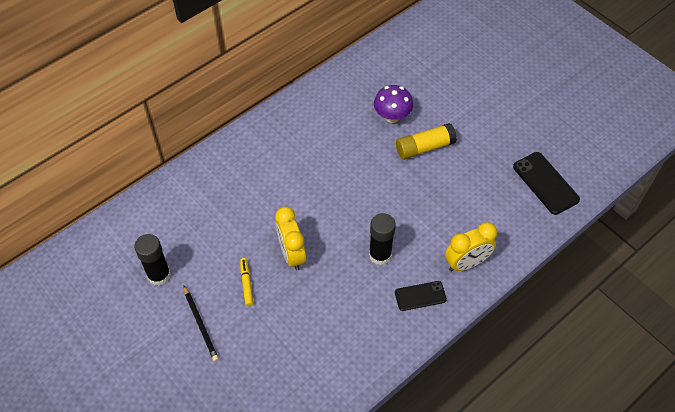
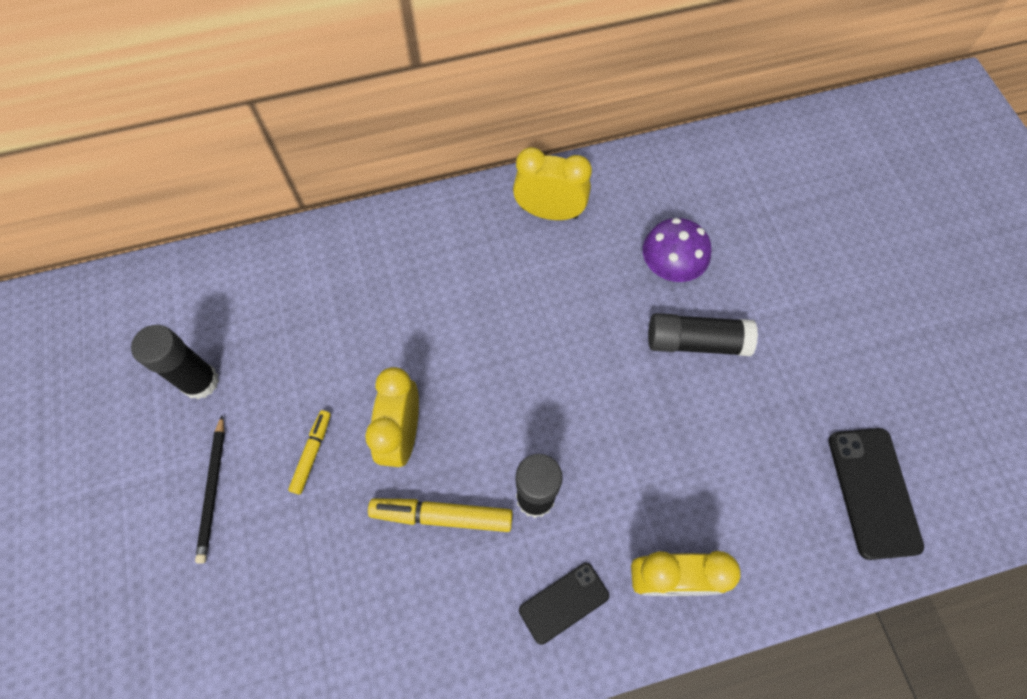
camera: 25 degrees right, 10 degrees up
black phone [395,281,447,311] -> black phone turned 45 degrees counterclockwise [519,563,609,645]
yellow glue stick [396,123,457,160] -> black glue stick [648,313,758,356]
none -> yellow marker [368,498,513,532]
none -> yellow clock [513,147,592,220]

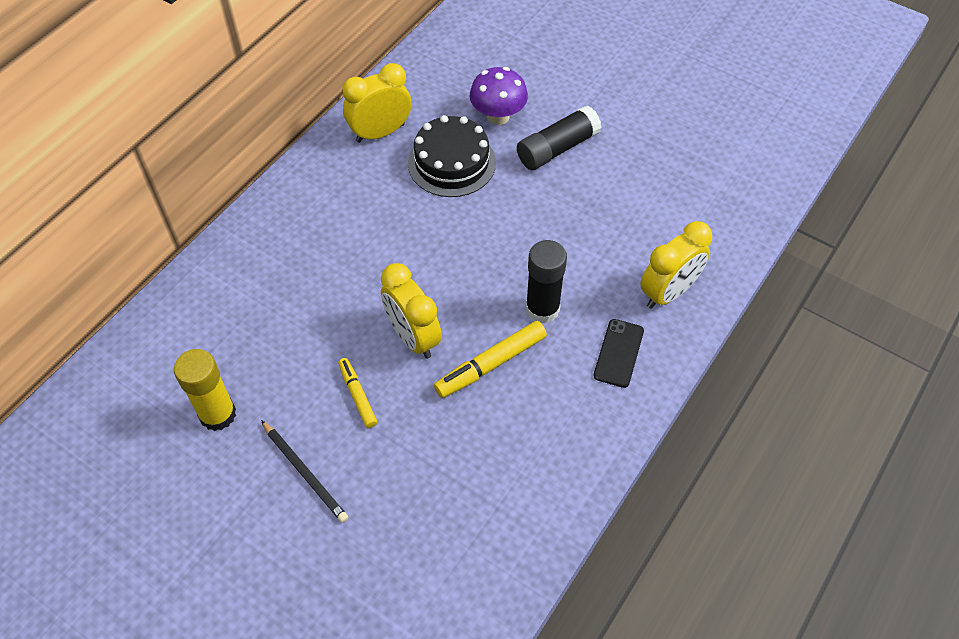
camera: 40 degrees left, 10 degrees down
black glue stick [131,325,219,399] -> yellow glue stick [174,349,236,431]
black phone [828,428,924,560] -> none
none -> black cake [408,115,496,197]

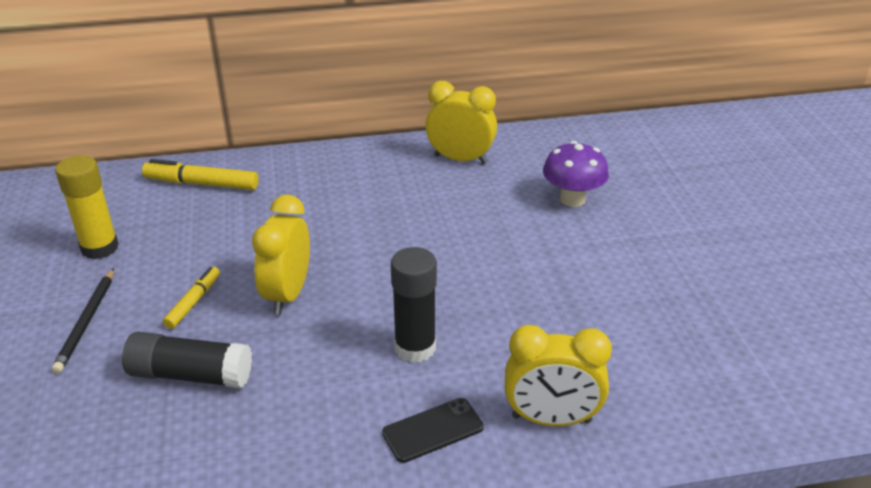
camera: 45 degrees right, 20 degrees down
black cake [408,115,496,197] -> none
yellow marker [434,321,547,398] -> yellow marker moved to [142,159,258,190]
black glue stick [517,106,601,170] -> black glue stick moved to [122,331,252,388]

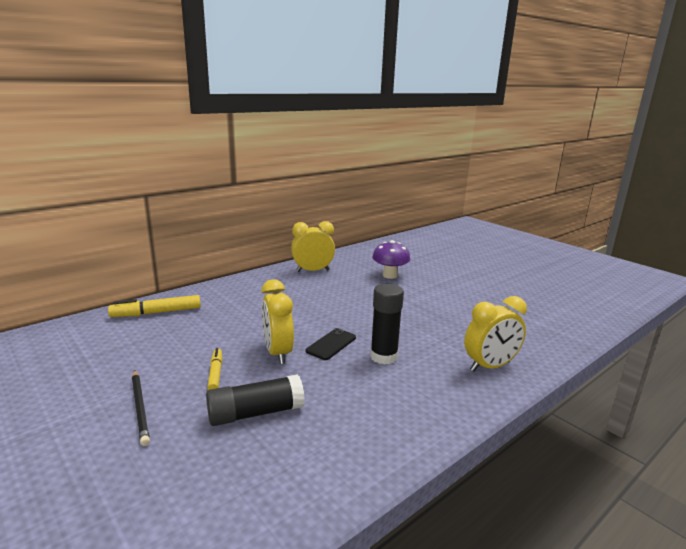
camera: 30 degrees left, 15 degrees down
yellow glue stick [55,155,119,259] -> none
black phone [382,398,484,463] -> black phone moved to [306,328,356,360]

